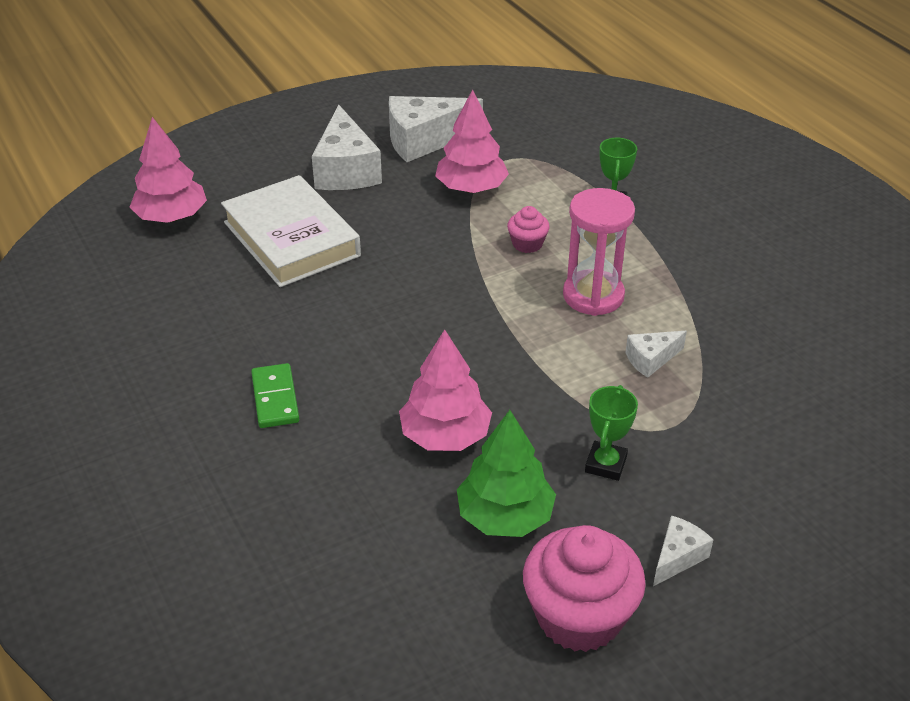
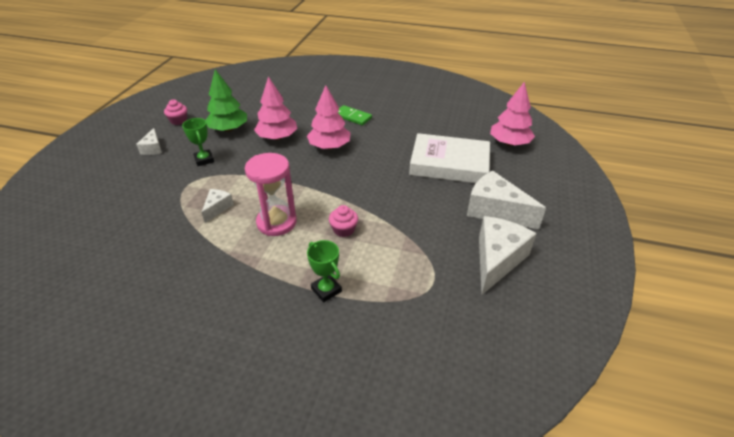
camera: 135 degrees right, 0 degrees up
pink tree [435,89,509,193] -> pink tree moved to [307,85,351,149]
pink cupcake [523,525,646,652] -> pink cupcake [164,100,187,125], size x0.49

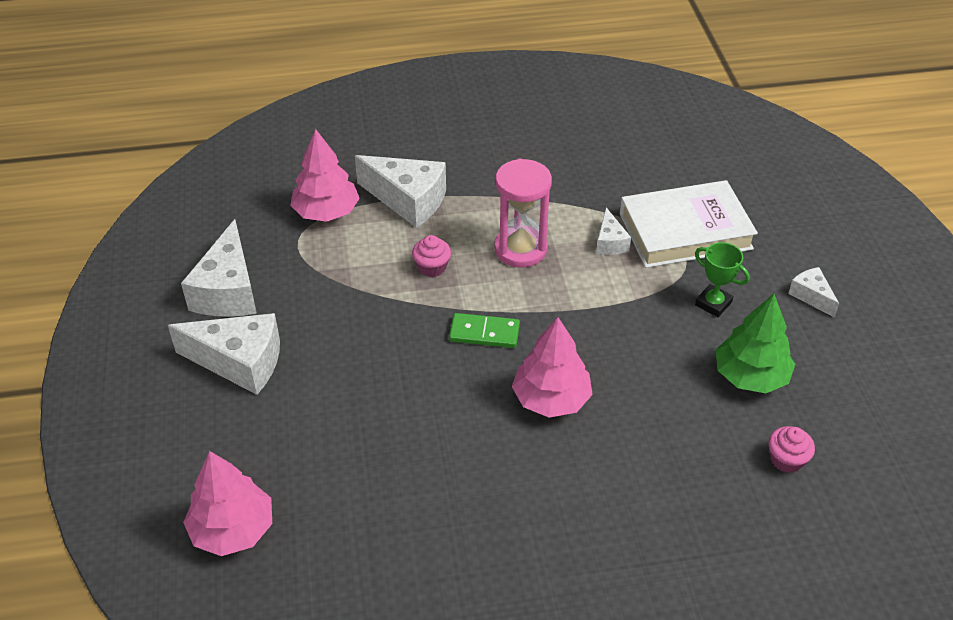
camera: 155 degrees right, 5 degrees up
pink cupcake [164,100,187,125] -> pink cupcake moved to [769,426,815,473]
pink tree [254,76,298,140] -> pink tree moved to [290,129,360,222]
green trophy [307,240,342,302] -> white cheese [355,155,446,228]
green domino [338,105,372,125] -> green domino moved to [449,313,520,348]
white book [409,133,490,183] -> white book moved to [620,180,758,268]

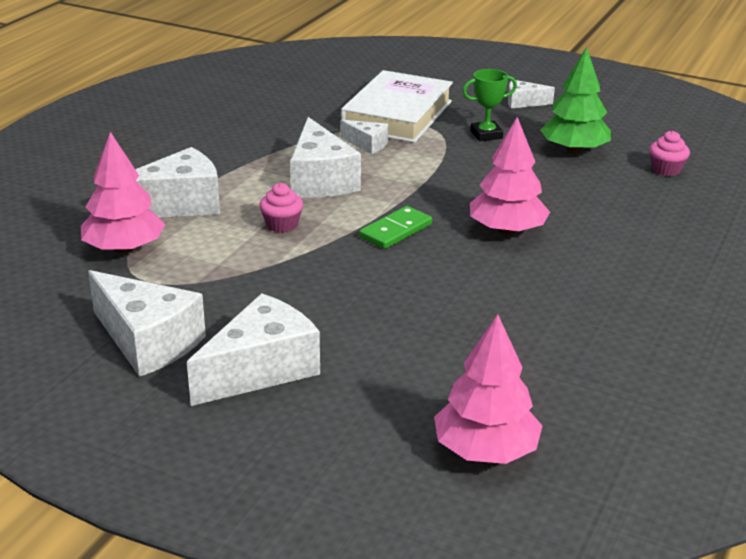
camera: 55 degrees left, 15 degrees down
pink hourglass [494,159,552,267] -> white cheese [290,117,361,198]

